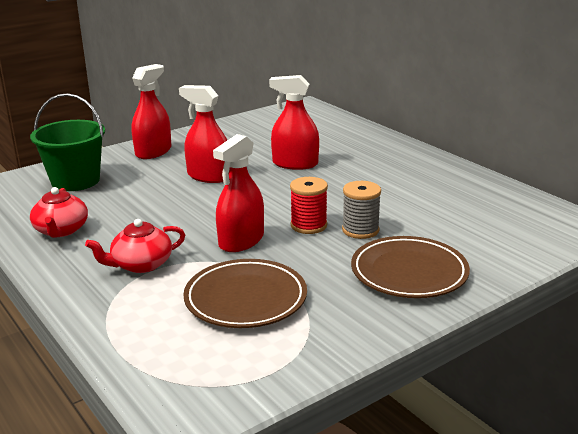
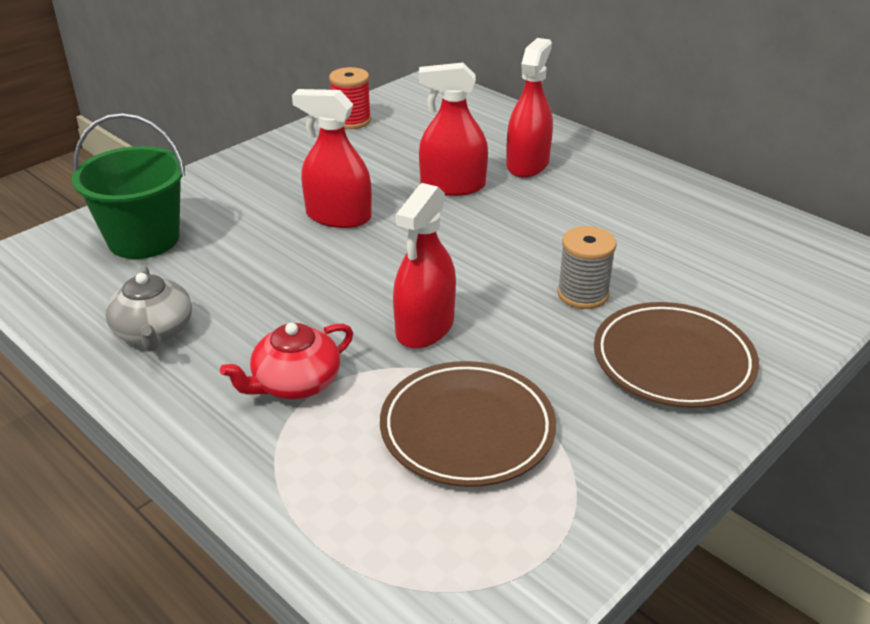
camera: 10 degrees left, 10 degrees up
red teapot [30,187,88,238] -> grey teapot [105,265,192,351]
red spray bottle [131,64,171,159] -> red spray bottle moved to [506,38,553,178]
red spool [290,177,328,234] -> red spool moved to [329,67,371,129]

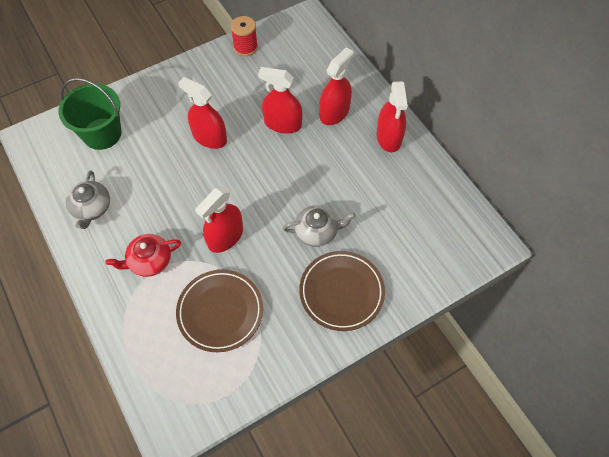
camera: 15 degrees right, 25 degrees up
grey spool [557,226,617,309] -> grey teapot [283,205,356,247]
none -> red spray bottle [376,81,408,152]

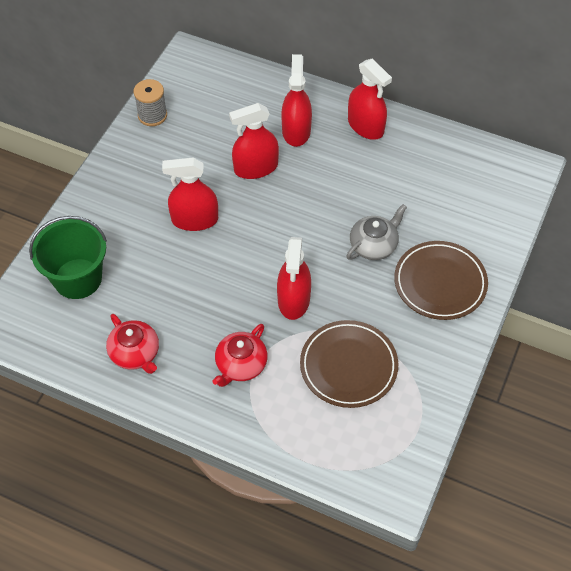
camera: 35 degrees left, 5 degrees down
grey teapot [66,170,110,229] -> red teapot [106,314,159,374]
red spool [231,16,258,56] -> grey spool [134,79,167,126]

